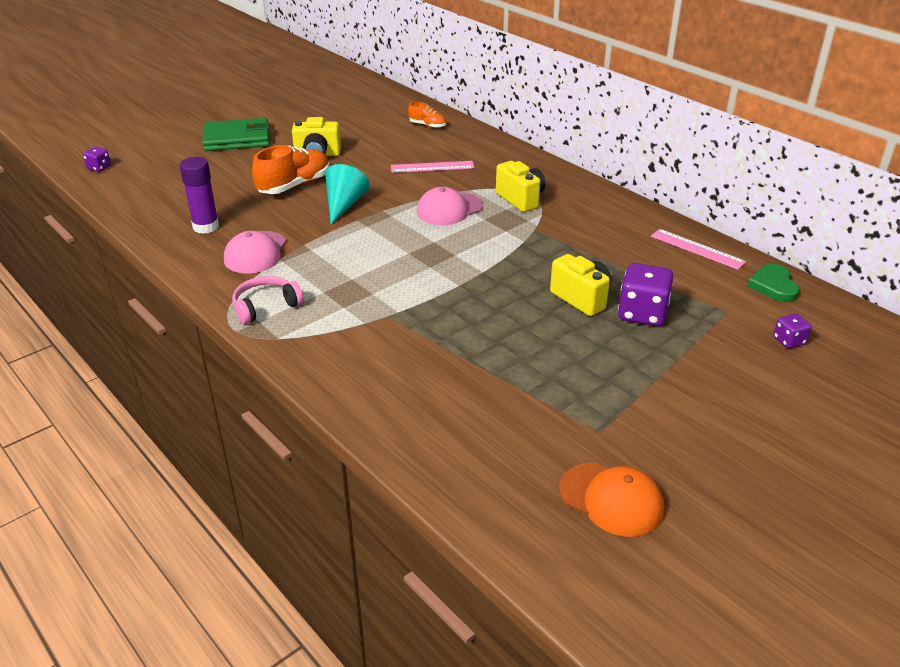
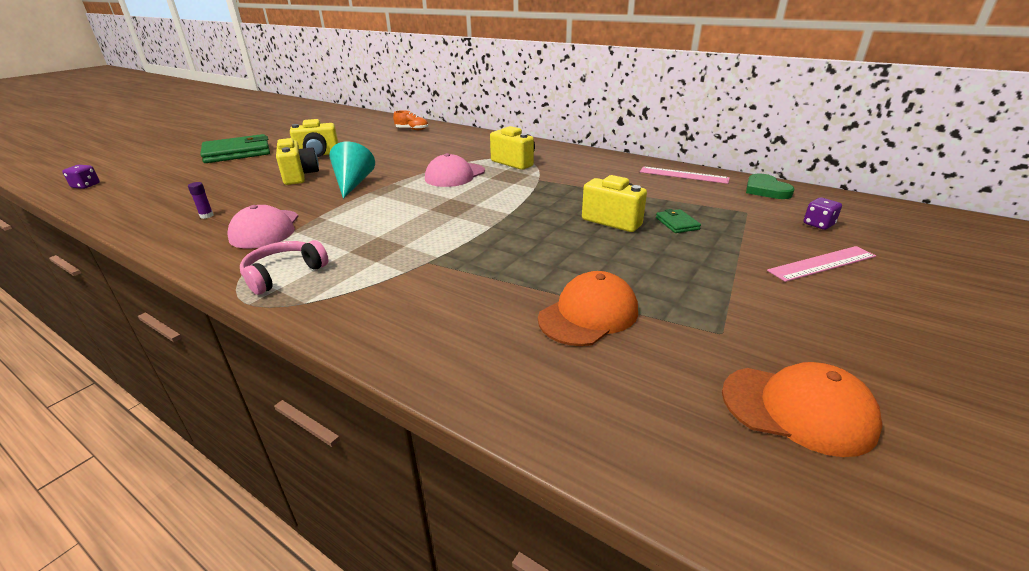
camera: 15 degrees left, 5 degrees down
purple glue stick [180,157,219,234] -> purple glue stick [188,182,214,219], size x0.45
orange shoe [252,145,330,194] -> yellow camera [276,138,319,185]
pink ruler [391,161,474,173] -> pink ruler moved to [767,246,876,282]
purple dice [618,263,673,326] -> green wallet [656,209,701,233]
none -> orange cap [538,271,638,346]

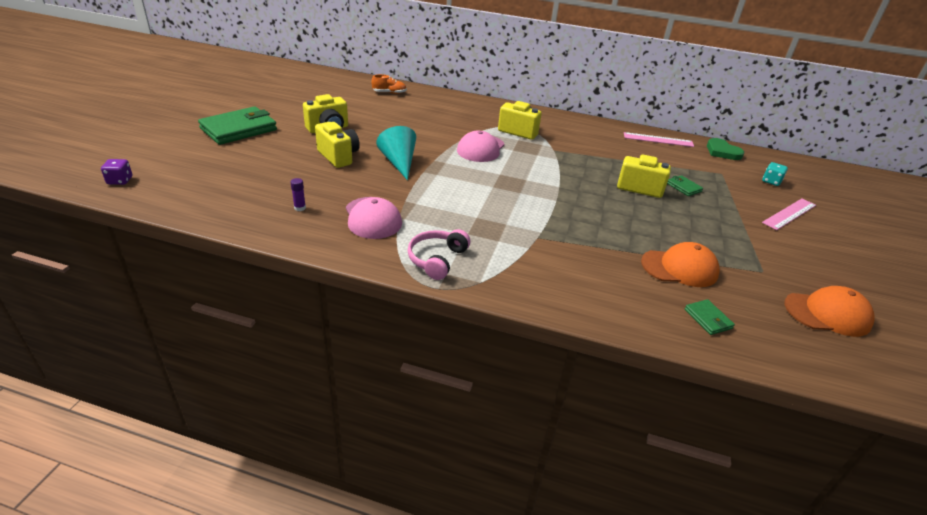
camera: 20 degrees left, 5 degrees up
orange cap [538,271,638,346] -> orange cap turned 60 degrees clockwise [641,242,720,287]
purple dice [803,197,842,230] -> turquoise dice [762,162,788,186]
none -> green wallet [685,299,735,335]

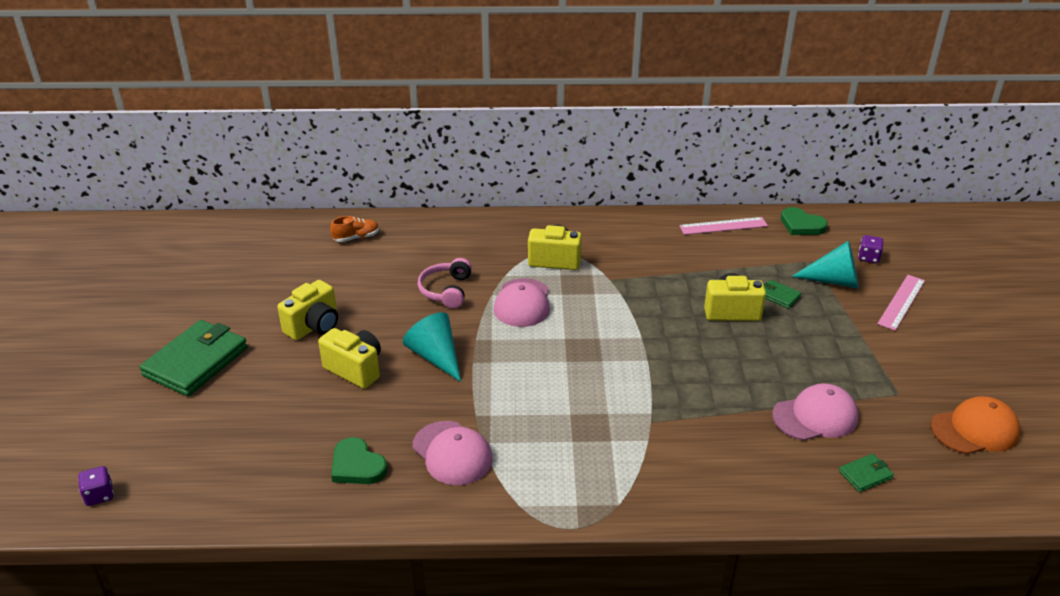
camera: 15 degrees left, 0 degrees up
purple glue stick [291,178,306,211] -> green heart [331,437,387,484]
pink headphones [407,229,470,280] -> pink headphones moved to [418,258,472,308]
orange cap [641,242,720,287] -> pink cap [772,383,858,441]
green wallet [685,299,735,335] -> green wallet turned 75 degrees counterclockwise [839,454,894,492]
turquoise dice [762,162,788,186] -> purple dice [858,235,883,263]
none -> turquoise cone [791,241,858,288]

